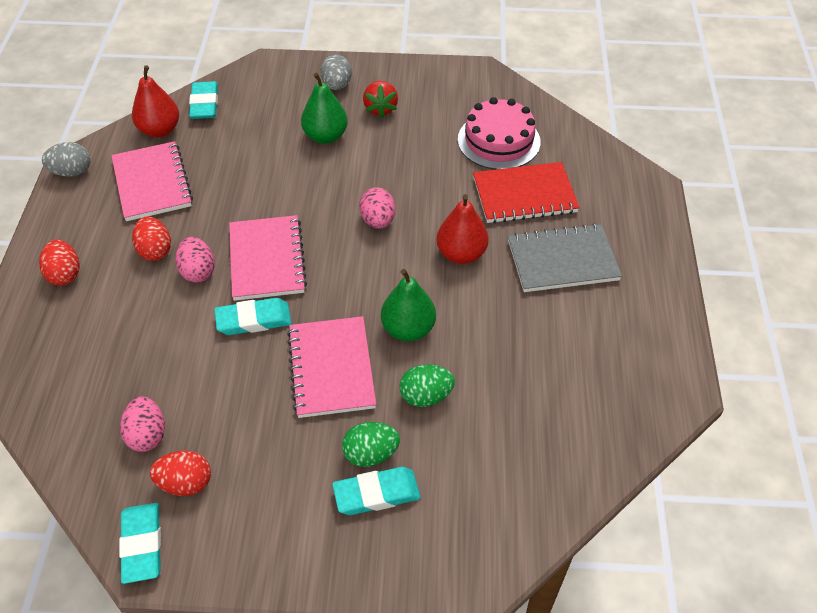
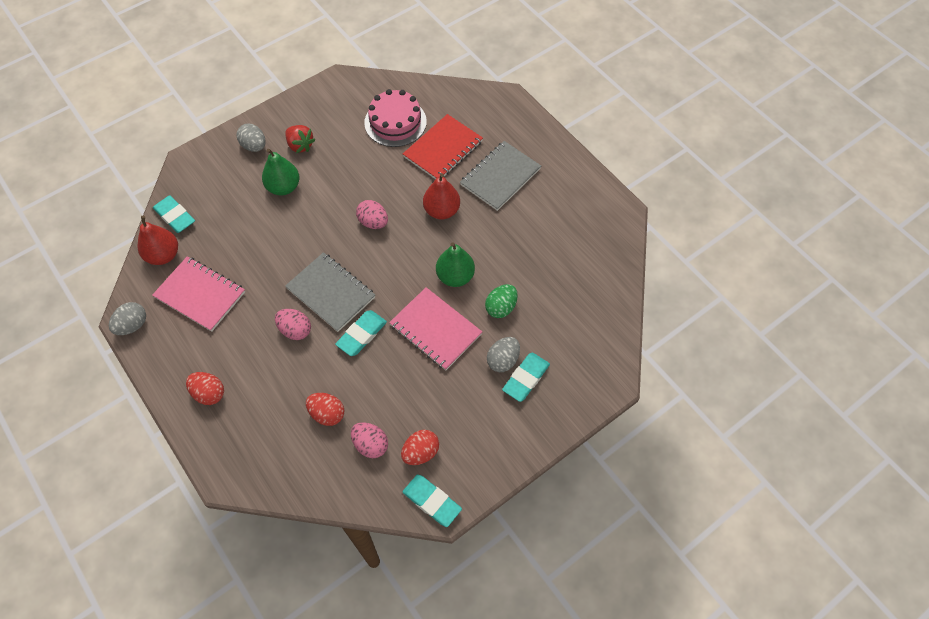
camera: 40 degrees left, 10 degrees up
red egg [132,216,171,261] -> red egg moved to [306,393,344,426]
pink notebook [229,215,307,301] -> grey notebook [285,252,375,332]
green egg [342,422,400,467] -> grey egg [487,337,520,372]

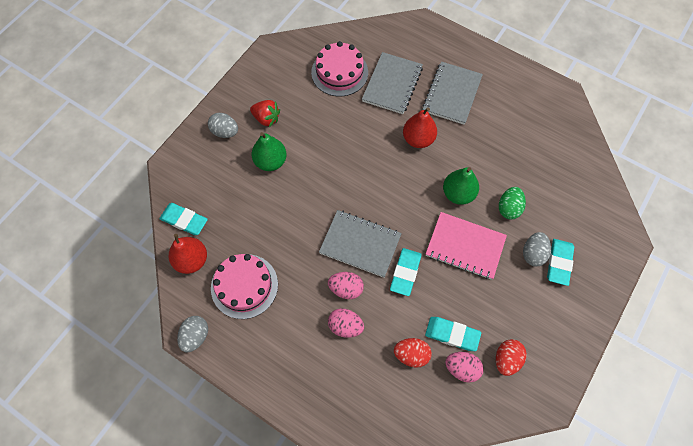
camera: 20 degrees left, 5 degrees up
pink notebook [152,256,245,332] -> pink cake [211,254,278,319]
red egg [186,372,224,405] -> none
pink egg [356,200,388,229] -> pink egg moved to [328,308,364,338]
red notebook [403,114,483,179] -> grey notebook [362,52,423,114]
turquoise eraser [403,474,462,527] -> turquoise eraser moved to [425,317,481,351]

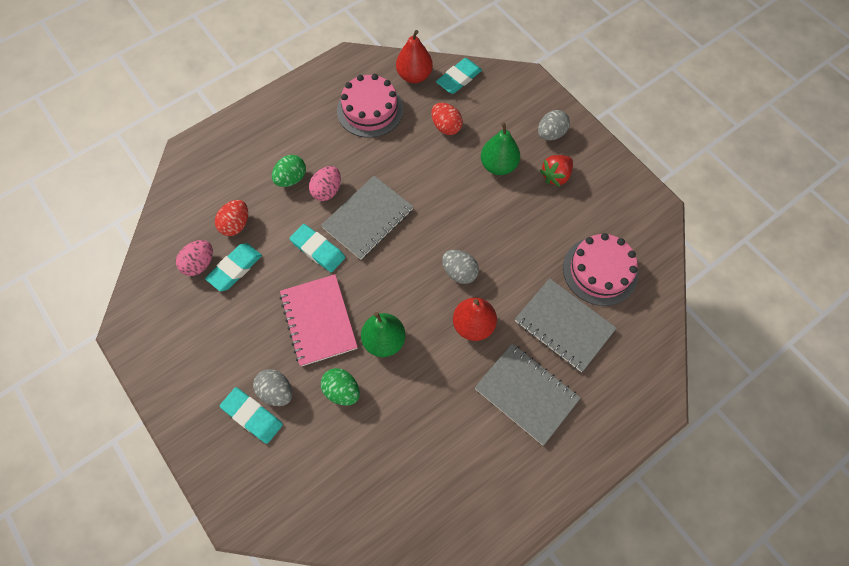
camera: 110 degrees right, 0 degrees up
grey egg [177,316,208,353] -> grey egg moved to [442,250,479,284]
pink egg [328,308,364,338] -> green egg [272,155,306,187]
pink notebook [426,212,507,280] -> pink notebook turned 60 degrees counterclockwise [280,274,358,367]
red egg [496,339,527,376] -> red egg moved to [431,103,463,135]

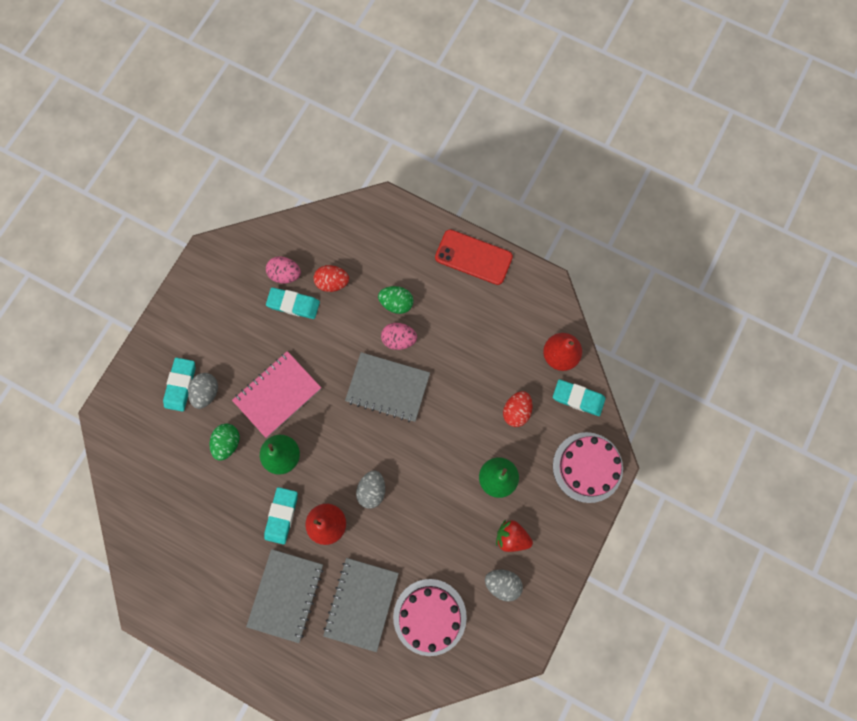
camera: 65 degrees right, 10 degrees up
turquoise eraser [290,224,345,272] -> turquoise eraser moved to [264,487,298,544]
pink cake [337,74,404,138] -> pink cake moved to [553,432,623,503]
grey egg [538,110,570,140] -> grey egg moved to [485,569,523,602]
none -> red phone [435,229,513,285]

